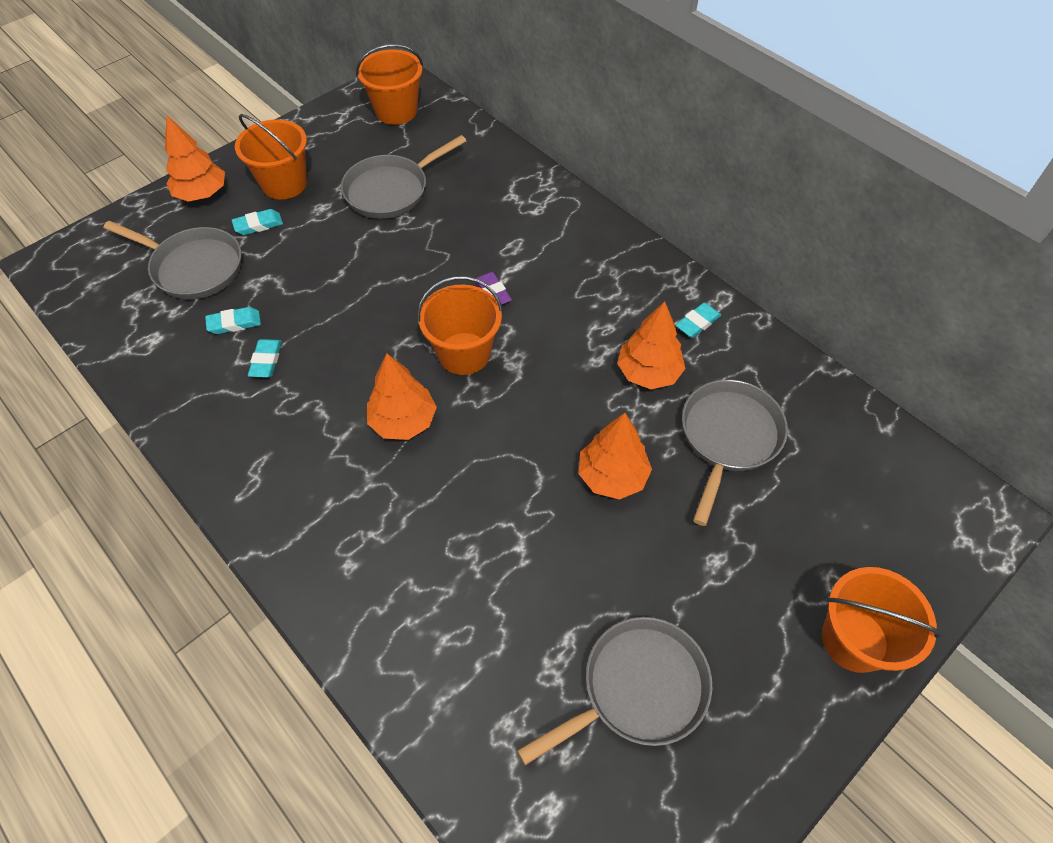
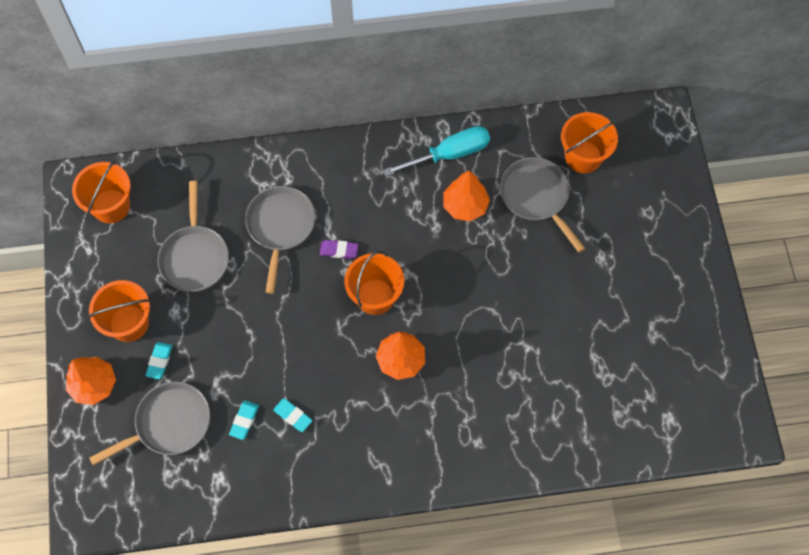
camera: 55 degrees left, 10 degrees up
grey pan [517,617,713,765] -> grey pan moved to [245,186,316,294]
orange tree [579,413,652,500] -> none
turquoise eraser [675,302,721,338] -> turquoise screwdriver [383,126,490,176]
orange bucket [822,567,942,673] -> orange bucket moved to [561,112,618,173]

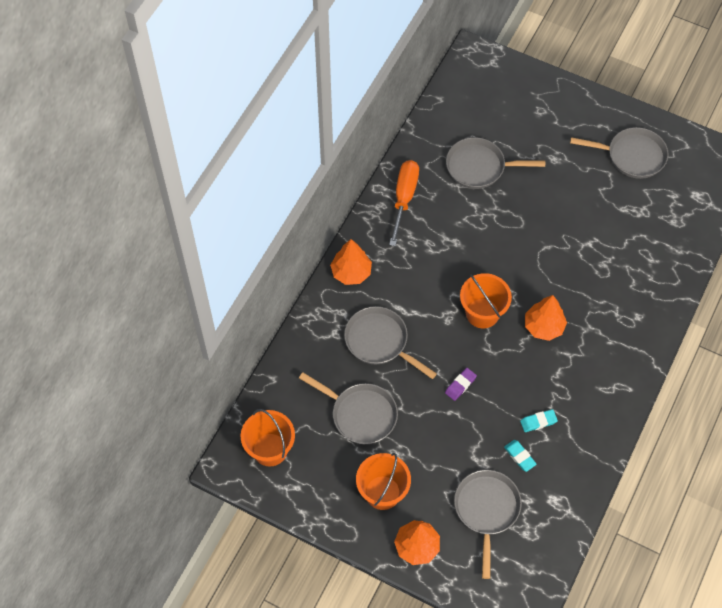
camera: 55 degrees left, 5 degrees down
turquoise eraser [145,342,172,379] -> none
purple eraser [320,240,358,259] -> purple eraser moved to [445,368,477,401]
turquoise screwdriver [383,126,490,176] -> orange screwdriver [389,160,419,246]
orange tree [443,171,490,221] -> orange tree moved to [330,239,372,285]
orange bucket [561,112,618,173] -> none
none -> grey pan [570,127,668,179]

